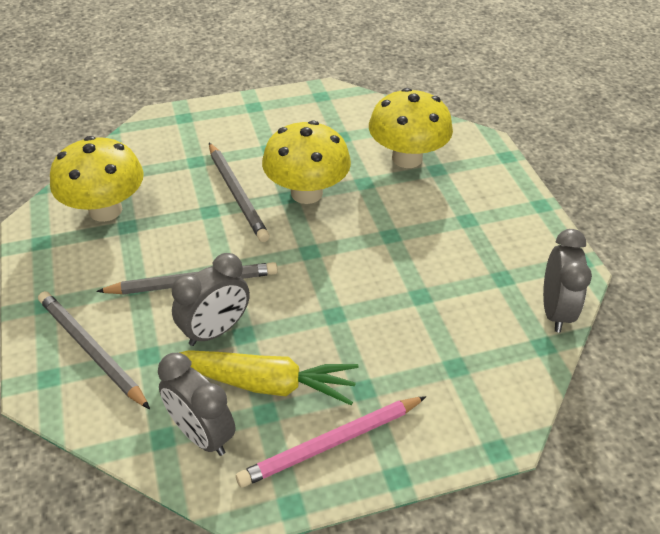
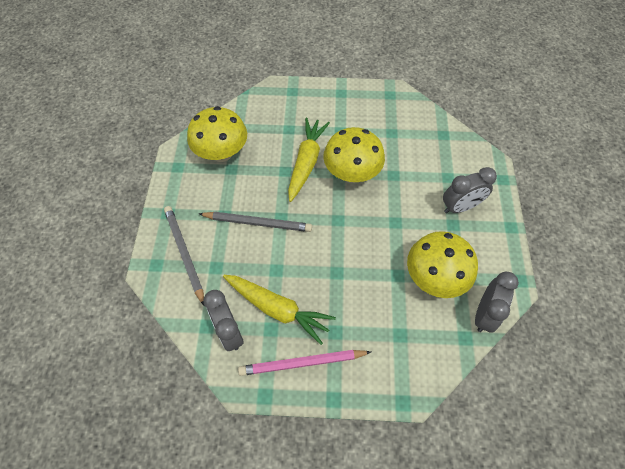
camera: 20 degrees right, 15 degrees up
grey clock [172,253,250,346] -> grey clock moved to [443,167,497,213]
grey pencil [209,143,270,242] -> yellow carrot [288,117,330,202]
yellow mushroom [369,88,453,168] -> yellow mushroom moved to [407,231,478,298]

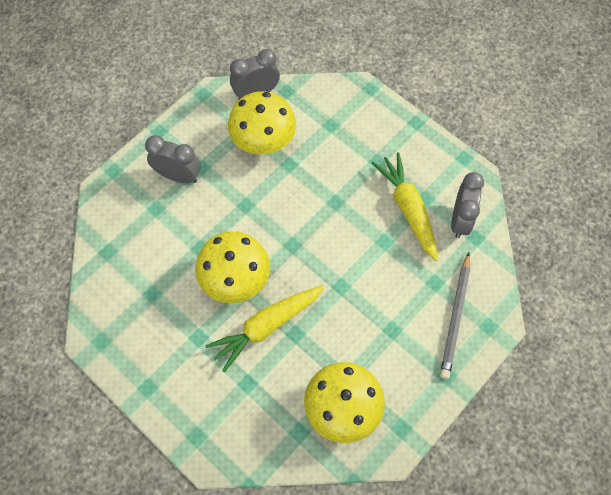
camera: 140 degrees left, 5 degrees up
grey pencil [199,212,312,232] -> none
pink pencil [238,350,371,376] -> none

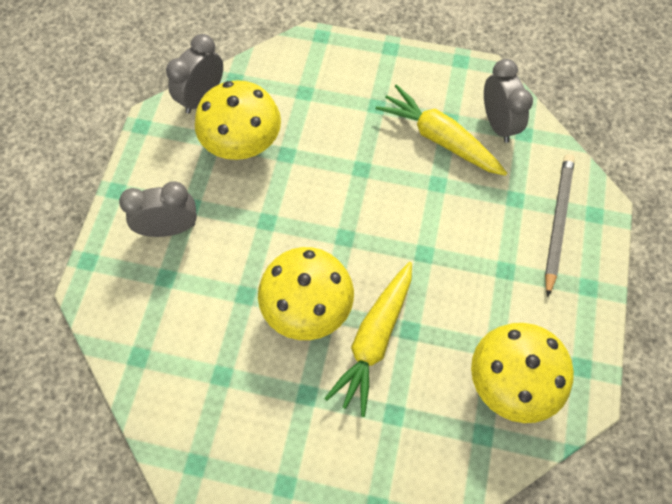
camera: 30 degrees left, 0 degrees up
grey pencil [440,252,470,379] -> grey pencil turned 150 degrees counterclockwise [545,154,575,297]

